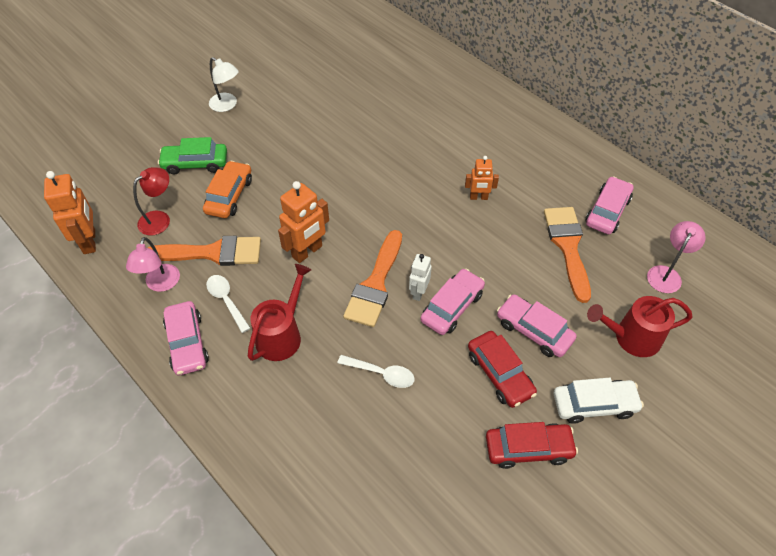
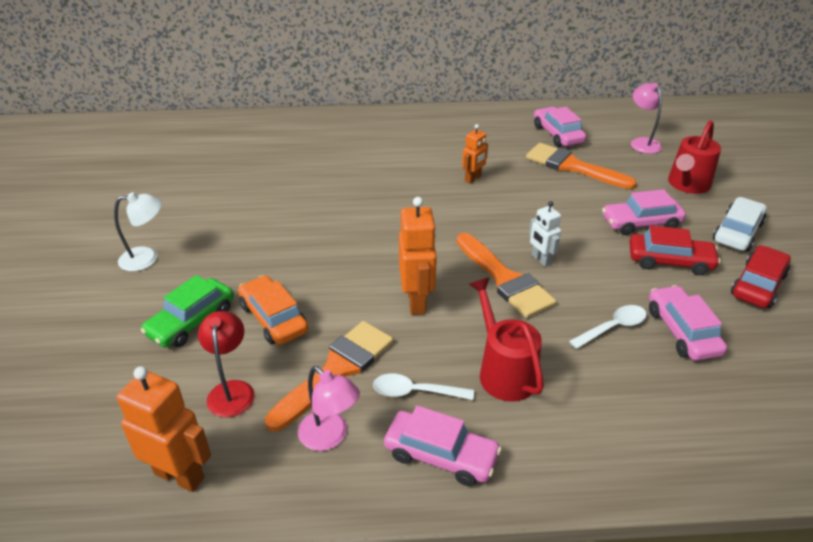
camera: 50 degrees left, 15 degrees down
pink car [421,269,485,335] -> pink car moved to [649,285,727,361]

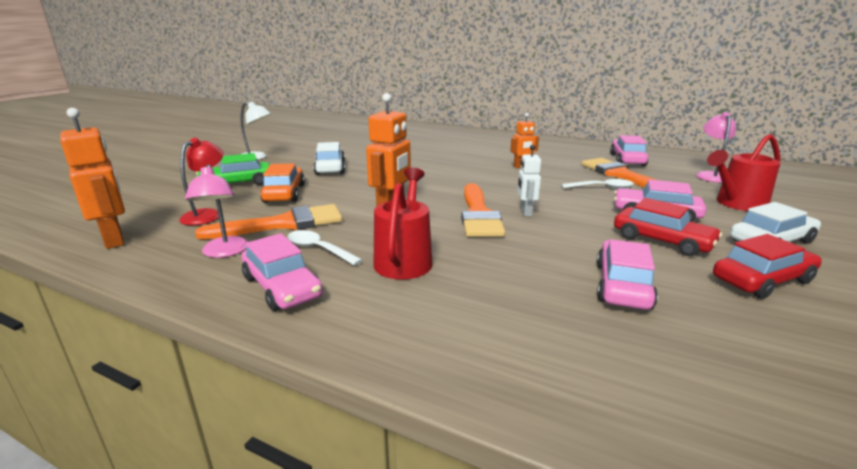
camera: 30 degrees right, 15 degrees down
white spoon [569,305,647,349] -> white spoon moved to [561,179,634,189]
none -> white car [313,142,345,175]

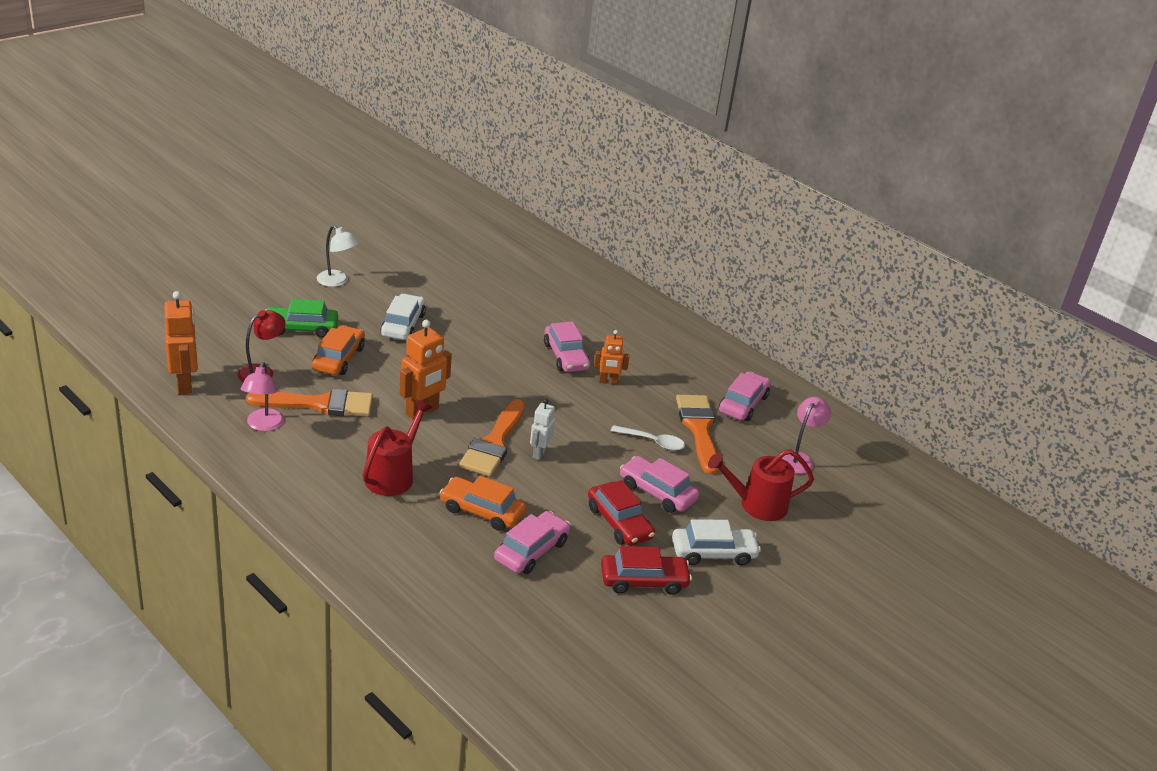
camera: 15 degrees right, 10 degrees up
pink car [241,233,323,311] -> pink car moved to [544,321,590,372]
white spoon [288,230,363,266] -> none
none -> orange car [439,476,526,531]

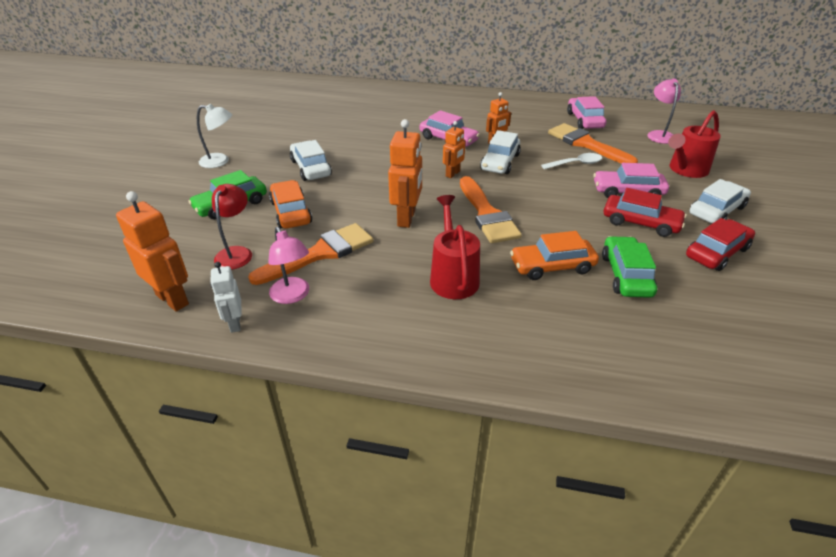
camera: 30 degrees left, 5 degrees up
pink car [494,511,570,574] -> green car [602,236,657,298]
white robot [530,399,555,460] -> white robot moved to [210,262,242,333]
none -> orange robot [443,121,466,178]
none -> white car [480,130,521,174]

